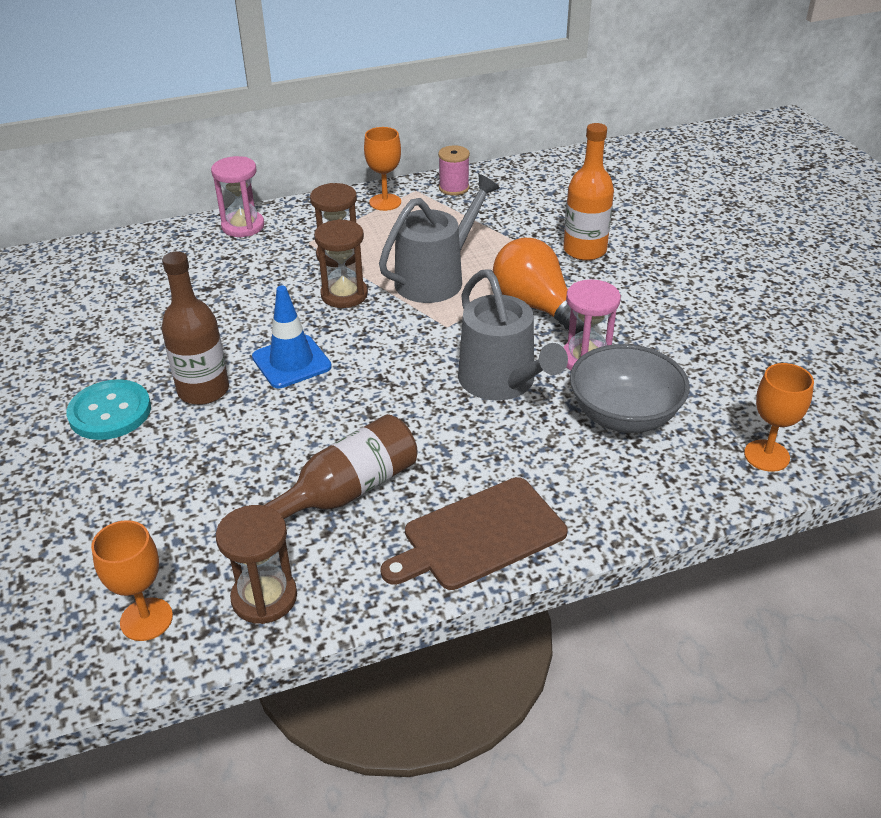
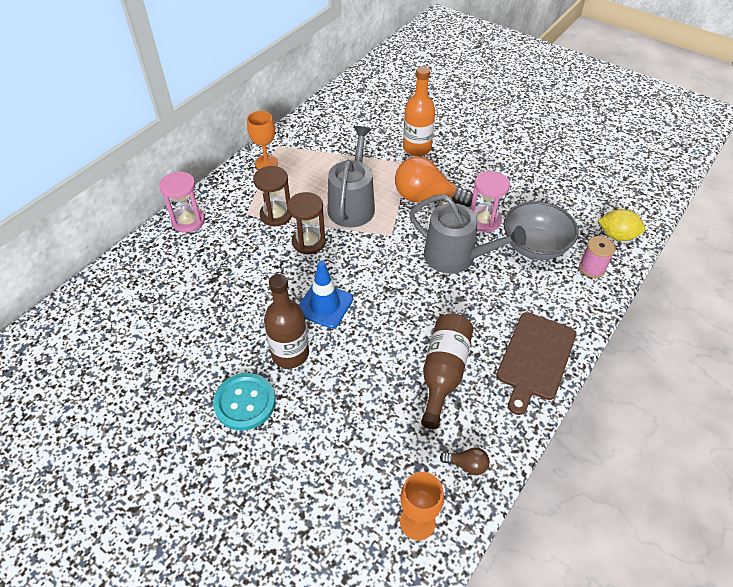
camera: 35 degrees left, 10 degrees up
brown hourglass [216,505,297,624] -> brown light bulb [440,447,490,475]
pink spool [438,145,470,195] -> pink spool moved to [579,236,616,278]
orange goblet [744,363,814,472] -> yellow lemon [598,209,645,241]

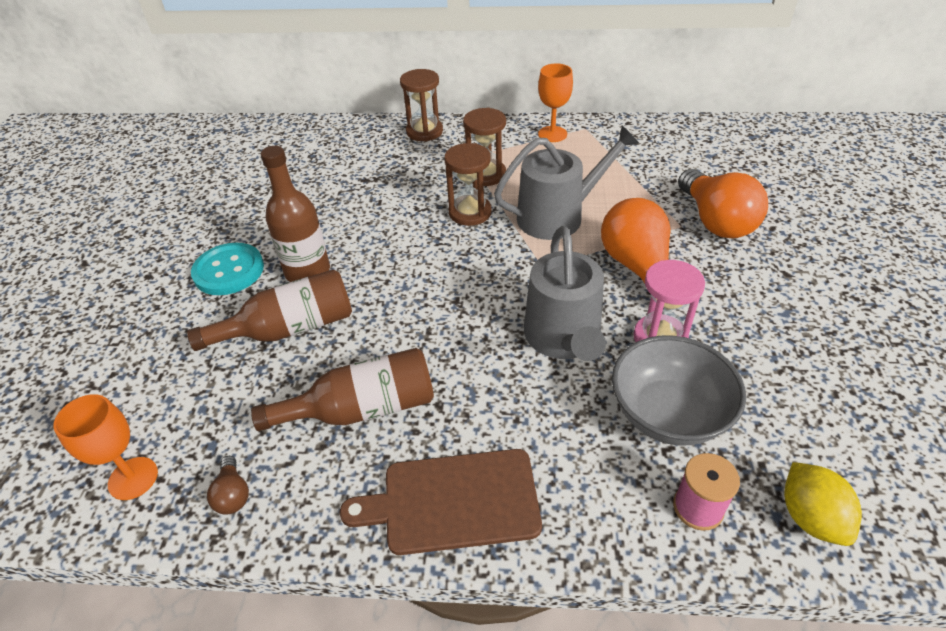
camera: 60 degrees right, 5 degrees down
pink hourglass [159,172,205,233] -> brown hourglass [400,69,443,141]
blue traffic cone [299,261,353,329] -> none
orange bottle [403,67,435,156] -> orange light bulb [678,169,768,239]
none -> brown bottle [187,269,352,351]

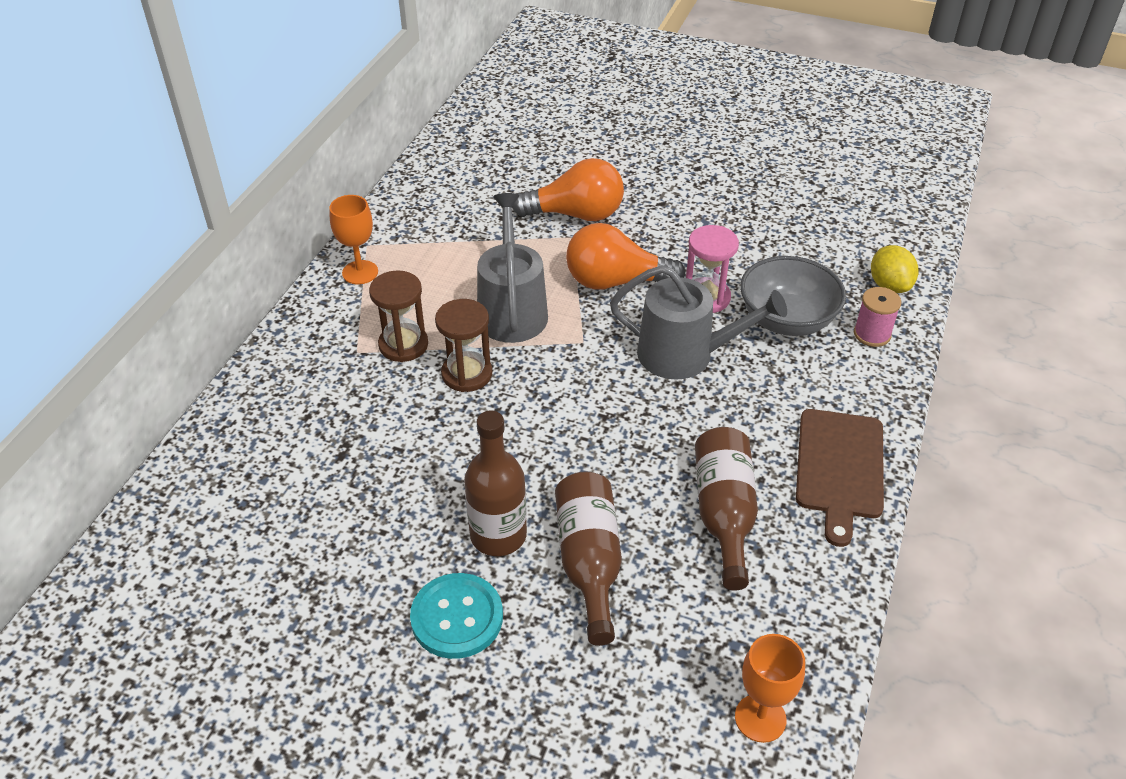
camera: 75 degrees left, 0 degrees up
brown light bulb [207,456,249,515] -> none
brown hourglass [400,69,443,141] -> none
yellow lemon [784,462,862,546] -> yellow lemon turned 75 degrees clockwise [871,245,918,293]

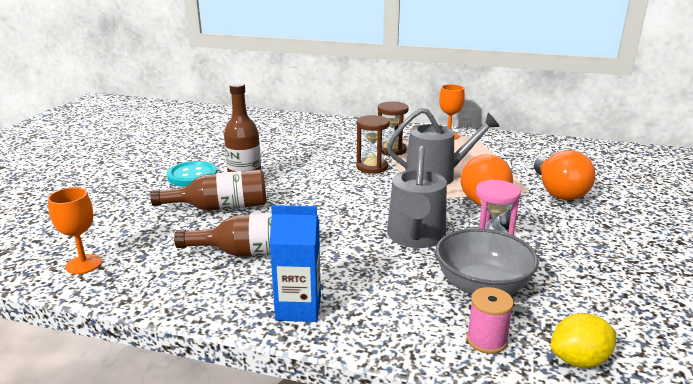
camera: 85 degrees right, 20 degrees down
brown cutting board [796,409,884,547] -> blue carton [270,205,321,322]

